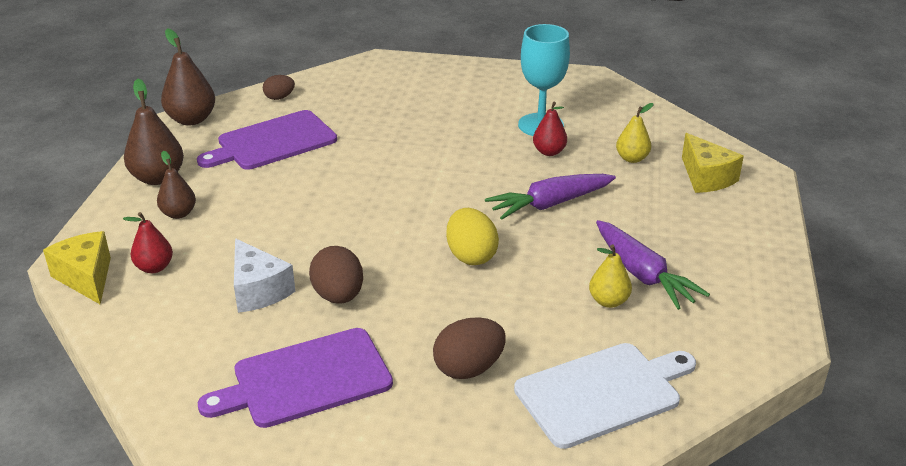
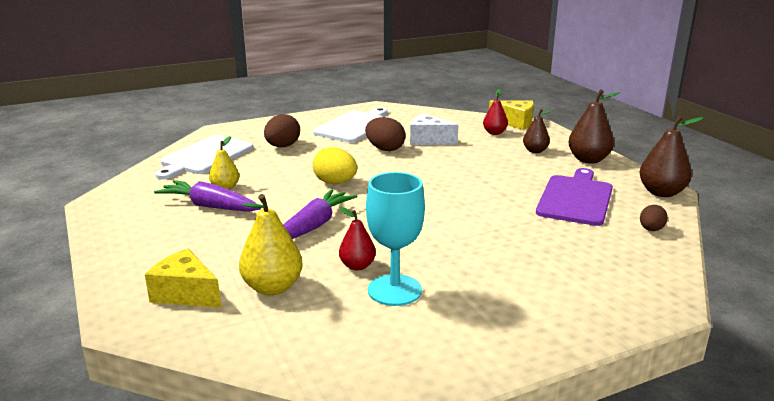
camera: 145 degrees right, 10 degrees down
purple cutting board [198,328,393,428] -> white cutting board [313,107,389,143]
yellow pear [616,103,653,163] -> yellow pear [239,194,303,295], size x1.60

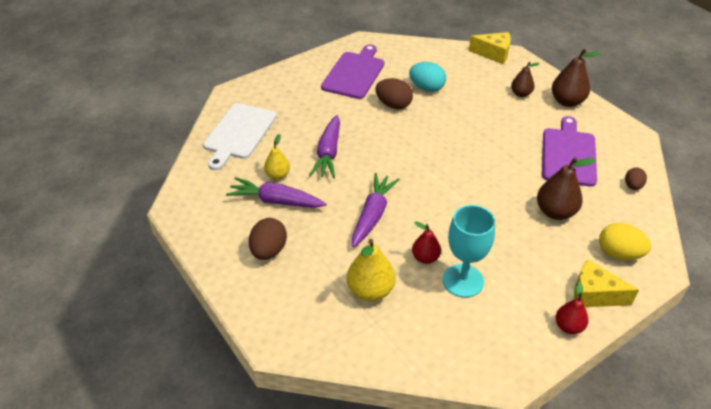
camera: 10 degrees left, 20 degrees up
yellow cheese [145,249,221,308] -> yellow cheese moved to [574,259,639,307]
brown egg [264,114,300,147] -> brown egg moved to [249,218,287,260]
white cutting board [313,107,389,143] -> purple cutting board [321,44,384,99]
yellow egg [313,147,357,184] -> yellow egg moved to [599,223,651,260]
white cheese [410,113,458,145] -> turquoise egg [409,62,446,92]
red pear [483,89,508,135] -> red pear moved to [556,282,589,334]
brown pear [639,116,704,197] -> brown pear moved to [537,157,596,220]
none -> purple carrot [309,115,340,178]

